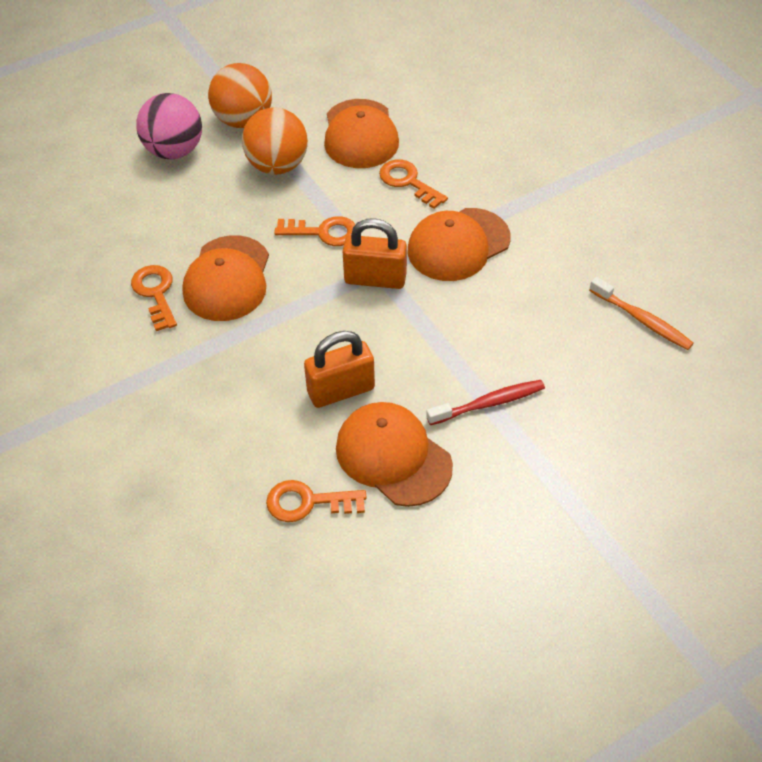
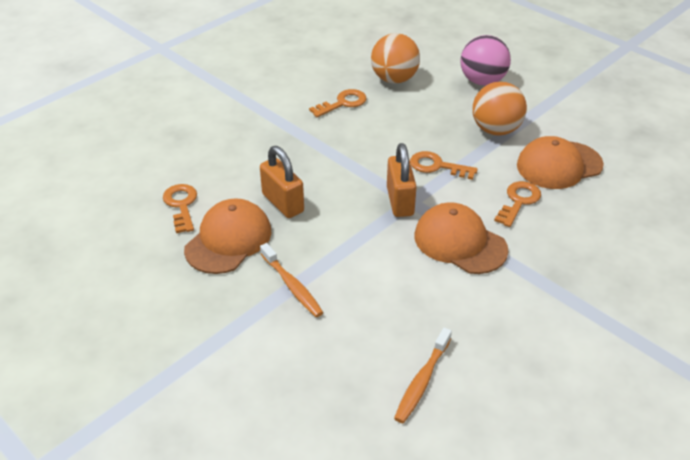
camera: 75 degrees right, 10 degrees down
orange cap [182,235,269,321] -> none
orange ball [208,63,272,128] -> orange ball moved to [371,33,420,84]
orange key [274,216,356,246] -> orange key turned 120 degrees clockwise [410,151,478,180]
red toothbrush [426,380,545,425] -> orange toothbrush [260,243,324,317]

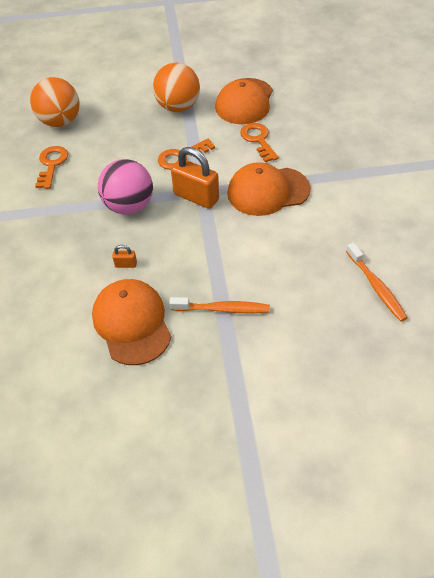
camera: 50 degrees left, 10 degrees up
orange key [163,184,197,233] -> none
orange padlock [260,146,304,218] -> orange padlock [112,245,137,268], size x0.44
pink ball [460,35,511,86] -> pink ball moved to [98,159,153,215]

